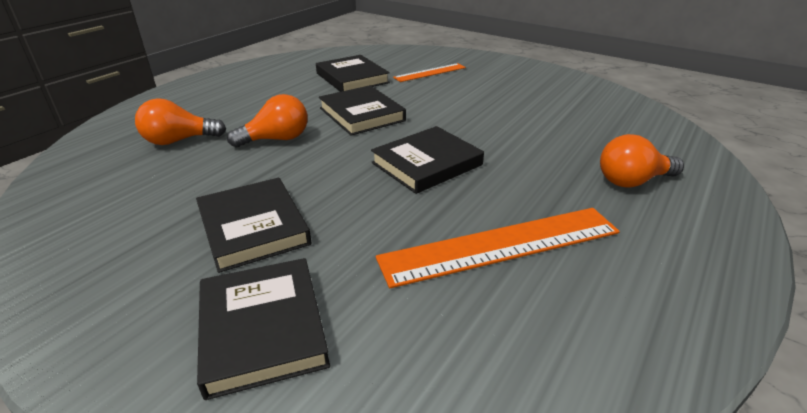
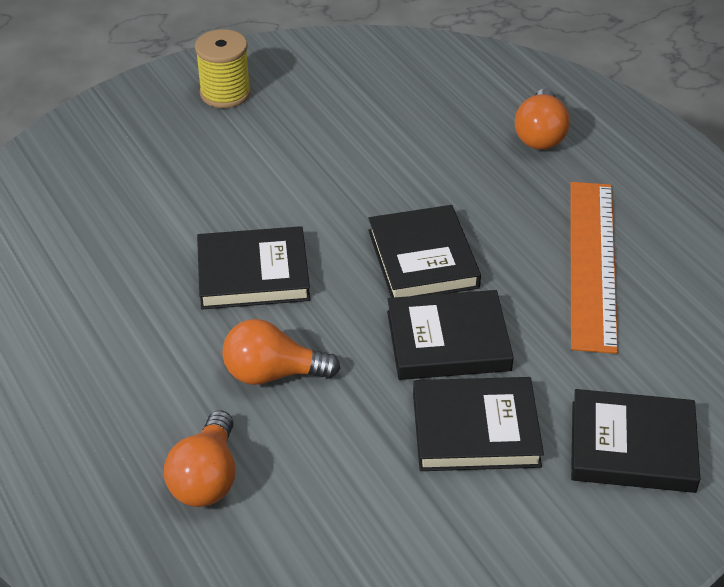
camera: 65 degrees left, 10 degrees up
orange light bulb [227,94,308,148] -> orange light bulb turned 90 degrees counterclockwise [222,319,340,385]
black book [316,55,390,92] -> black book moved to [387,290,514,380]
orange ruler [393,63,466,82] -> none
none -> yellow spool [195,29,251,108]

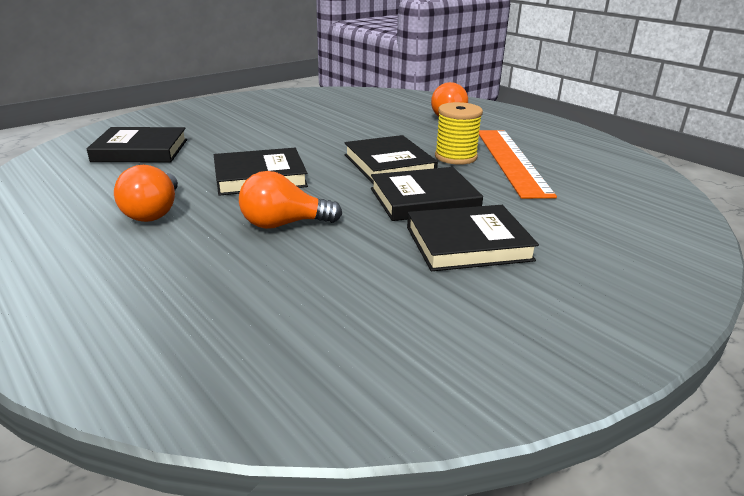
camera: 10 degrees left, 15 degrees down
orange light bulb [164,410,235,507] -> orange light bulb moved to [114,165,178,222]
yellow spool [195,29,251,108] -> yellow spool moved to [435,102,483,165]
black book [571,389,700,493] -> black book moved to [87,127,187,162]

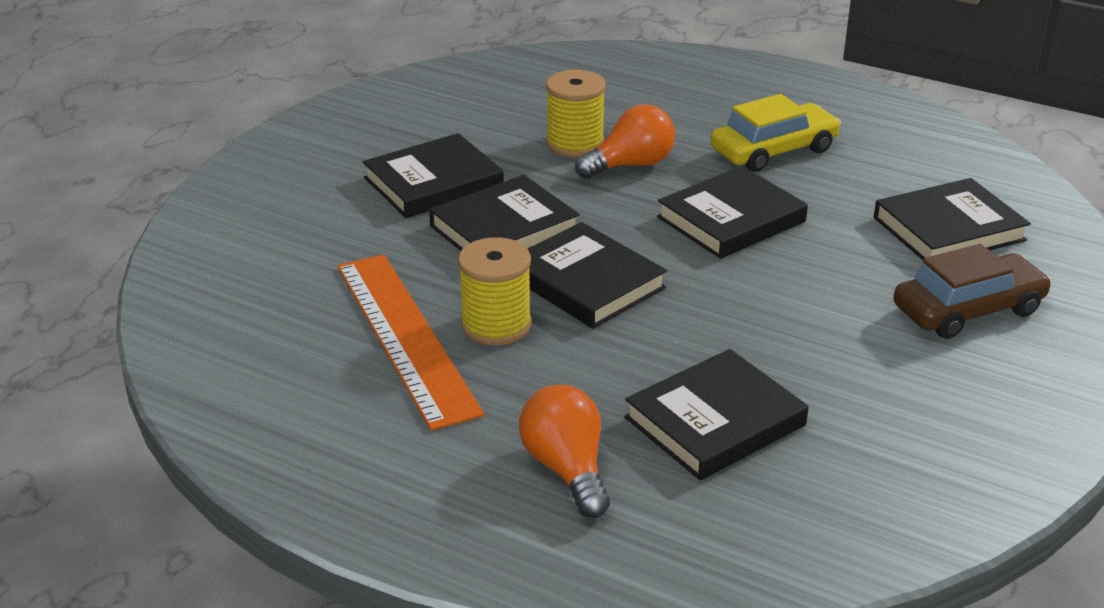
camera: 160 degrees right, 5 degrees up
orange light bulb [114,165,178,222] -> yellow car [710,94,841,172]
none -> yellow spool [546,70,606,157]
none -> black book [624,349,809,480]
none -> brown car [893,244,1052,339]

